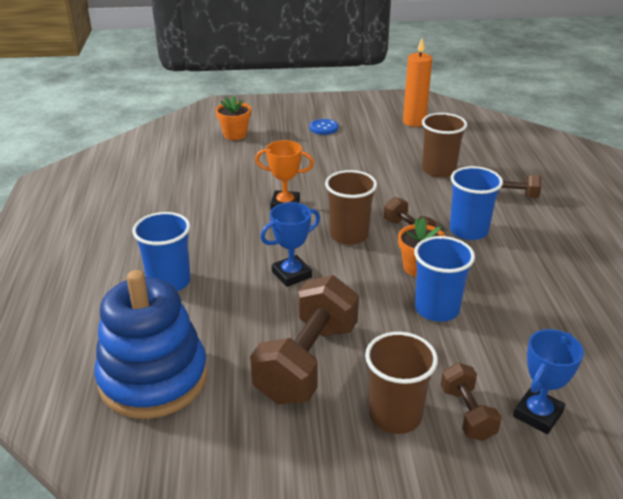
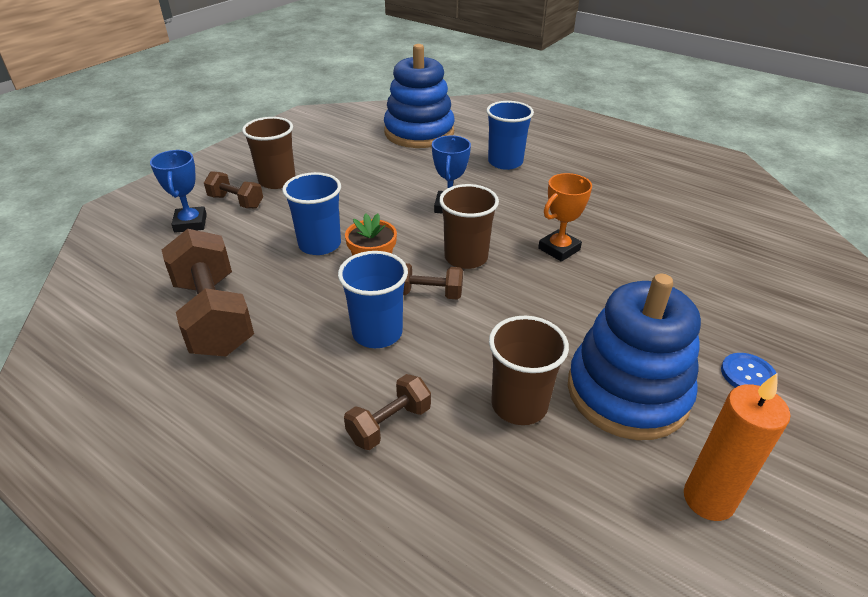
camera: 130 degrees right, 5 degrees up
orange flower pot [216,96,251,140] -> none
brown dumbbell [250,275,359,405] -> brown dumbbell moved to [162,229,254,357]
none -> blue stacking toy [568,274,701,440]

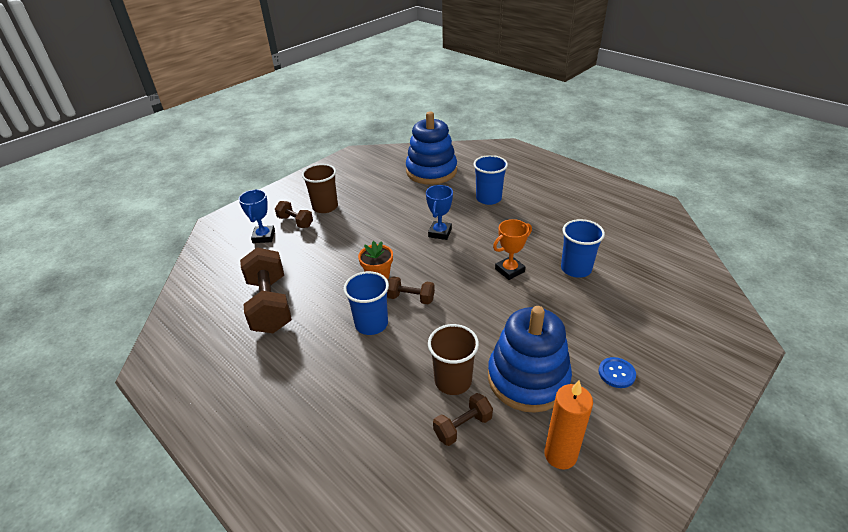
camera: 10 degrees right, 0 degrees up
blue cup [282,172,341,255] -> blue cup moved to [561,219,605,278]
brown dumbbell [344,374,431,450] -> brown dumbbell moved to [433,393,493,446]
brown cup [439,184,499,269] -> none

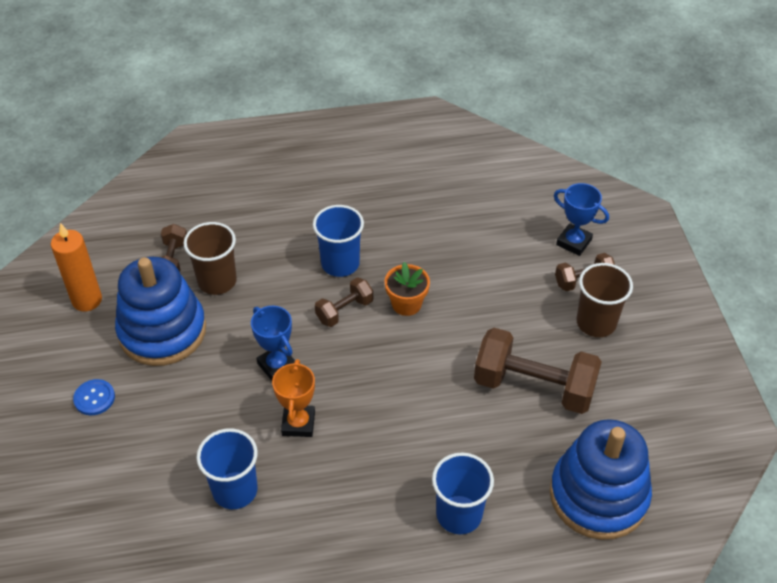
camera: 125 degrees right, 10 degrees up
brown dumbbell [240,247,292,333] -> brown dumbbell moved to [474,328,602,414]
blue trophy [426,185,453,240] -> blue trophy moved to [251,306,295,381]

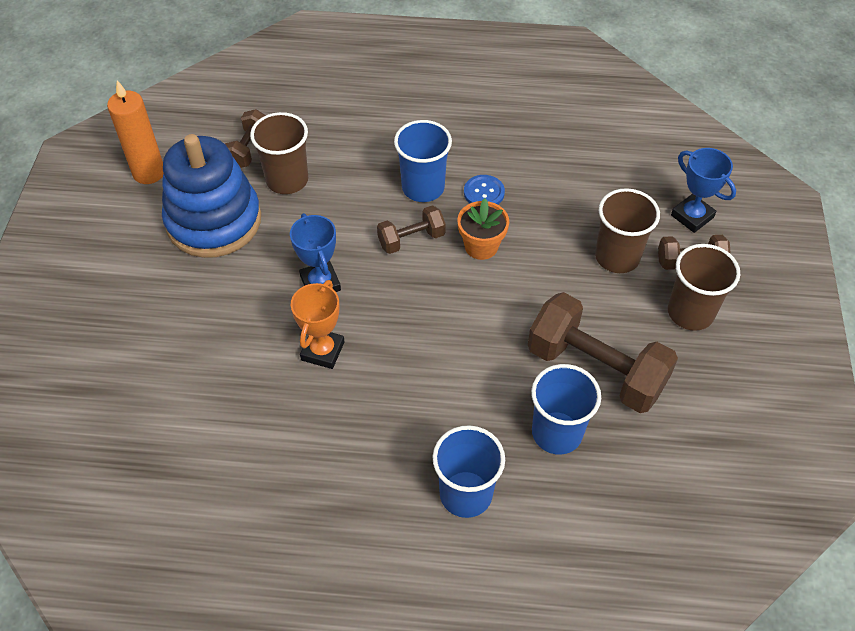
camera: 15 degrees right, 5 degrees up
blue button [73,379,115,415] -> blue button moved to [464,175,505,205]
blue cup [197,428,258,509] -> blue cup moved to [531,364,601,455]
blue stacking toy [550,419,652,540] -> none
none -> brown cup [595,188,660,273]

